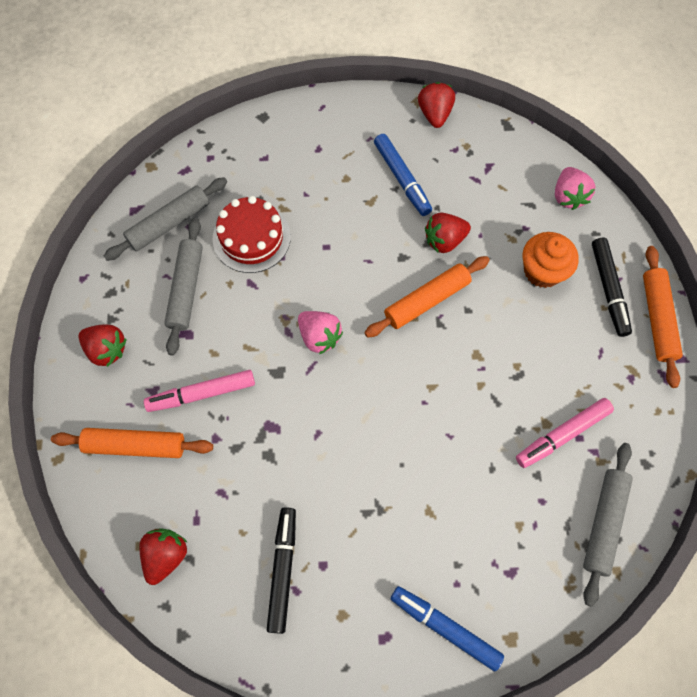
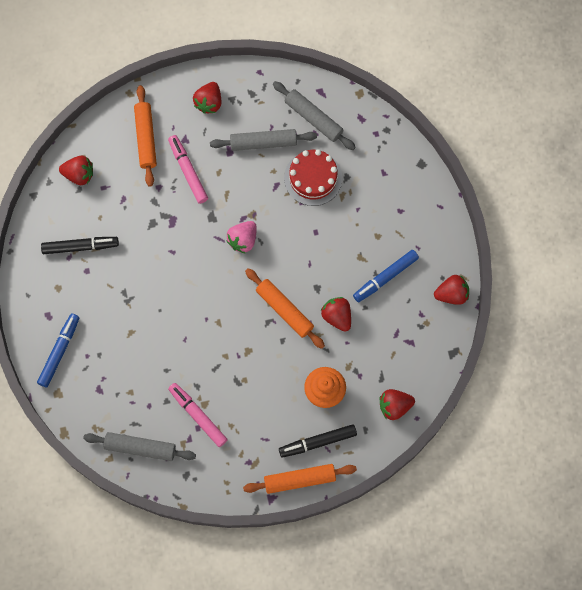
camera: 80 degrees right, 5 degrees up
pink strawberry [555,167,595,210] -> red strawberry [380,389,415,420]

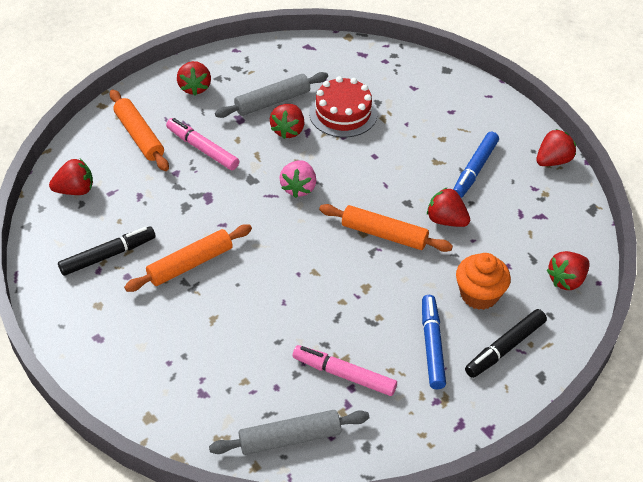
camera: 25 degrees left, 25 degrees down
blue marker [37,314,80,388] -> blue marker moved to [422,295,446,389]
orange rolling pin [243,464,357,494] -> orange rolling pin moved to [124,224,252,292]
grey rolling pin [273,81,356,150] -> none
none -> red strawberry [270,104,304,139]

